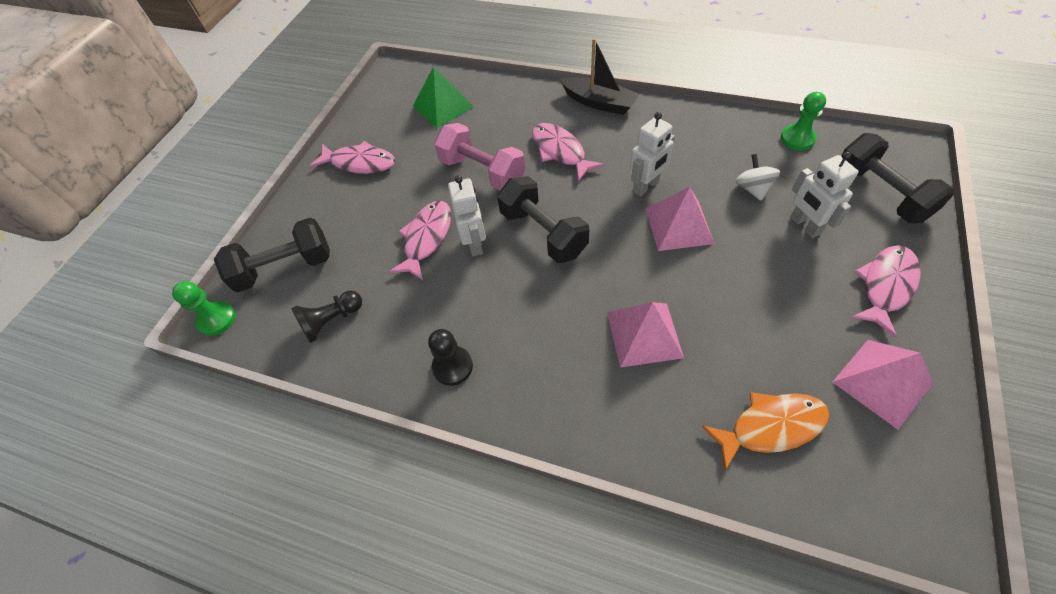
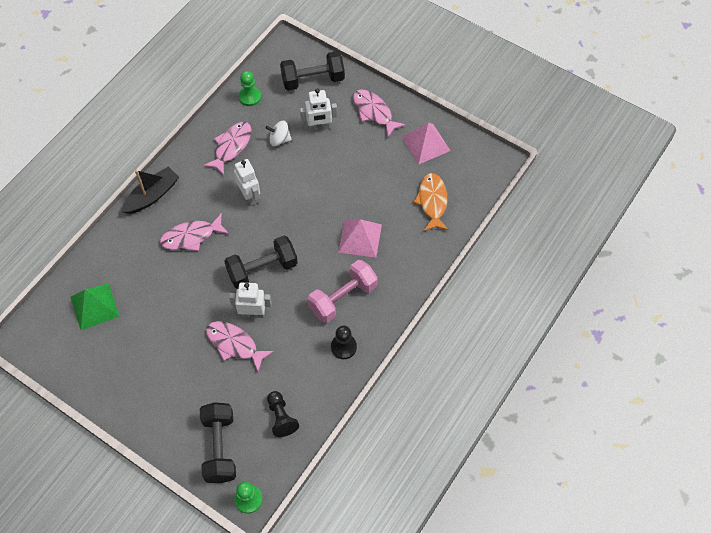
camera: 80 degrees left, 5 degrees up
pink fish [310,141,395,174] -> pink fish moved to [203,122,252,175]
pink dumbbell [434,123,525,190] -> pink dumbbell moved to [308,260,378,323]
pink pyramid [645,187,714,251] -> none

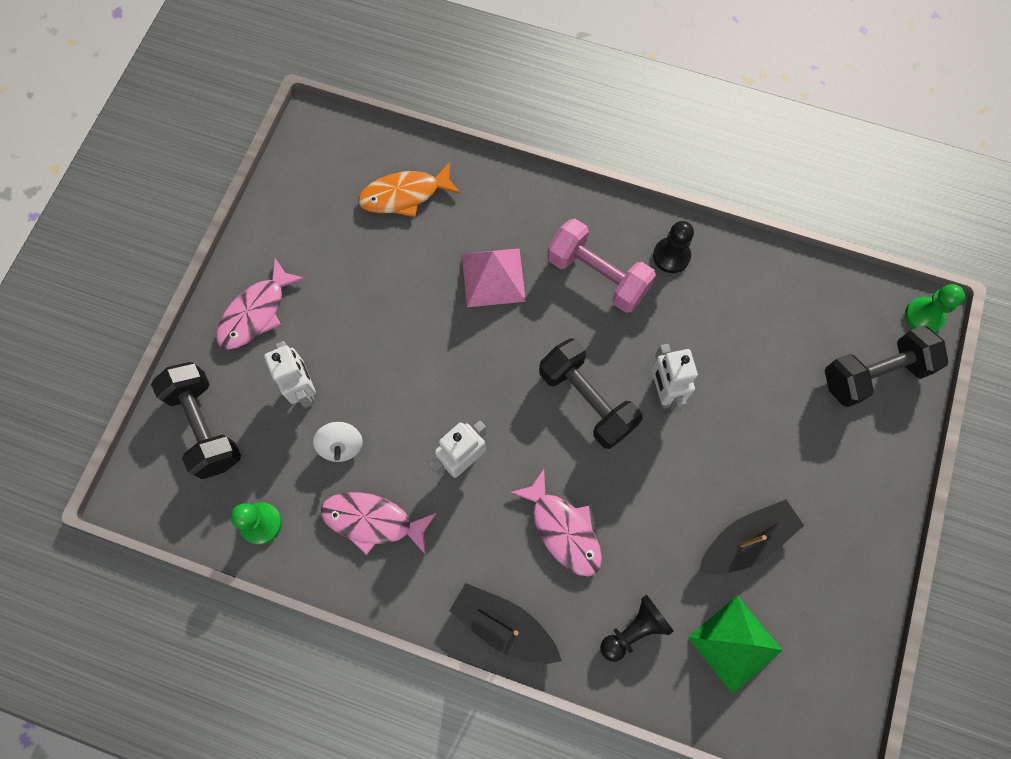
camera: 105 degrees left, 10 degrees up
pink fish [206,321,274,372] -> none
black pawn [267,391,299,437] -> black pawn moved to [600,595,674,662]
pink pyramid [402,123,450,164] -> none
none -> black boat [699,499,804,574]

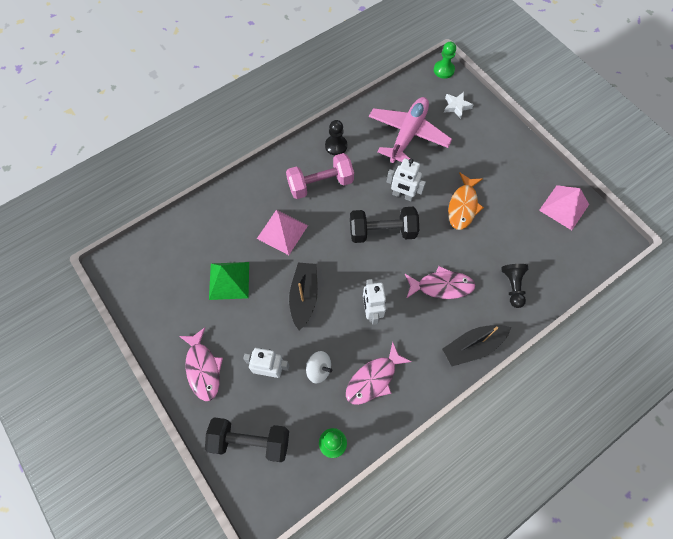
camera: 55 degrees left, 5 degrees down
orange fish [358,162,461,217] -> orange fish moved to [448,173,484,230]
green pyramid [688,596,782,694] -> green pyramid moved to [209,262,249,300]
black boat [699,499,804,574] -> black boat moved to [289,263,318,330]
black dumbbell [825,325,948,407] -> white star [444,92,474,119]
none -> pink plane [369,97,452,163]
none -> pink pyramid [539,185,589,230]

